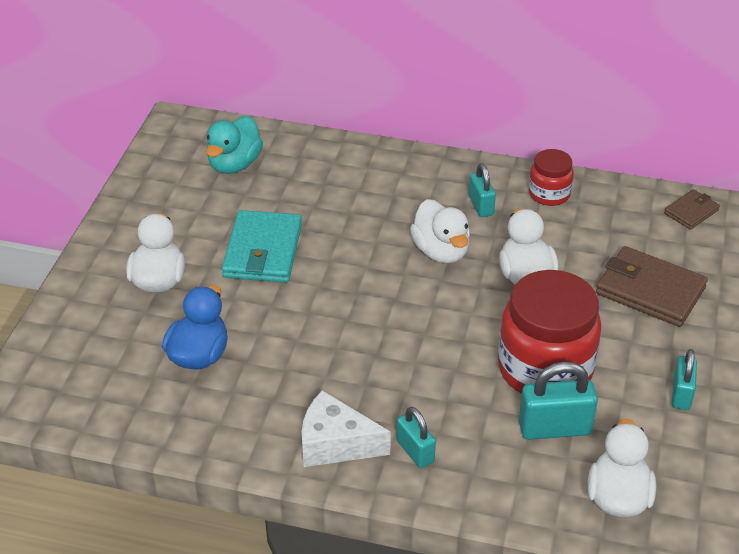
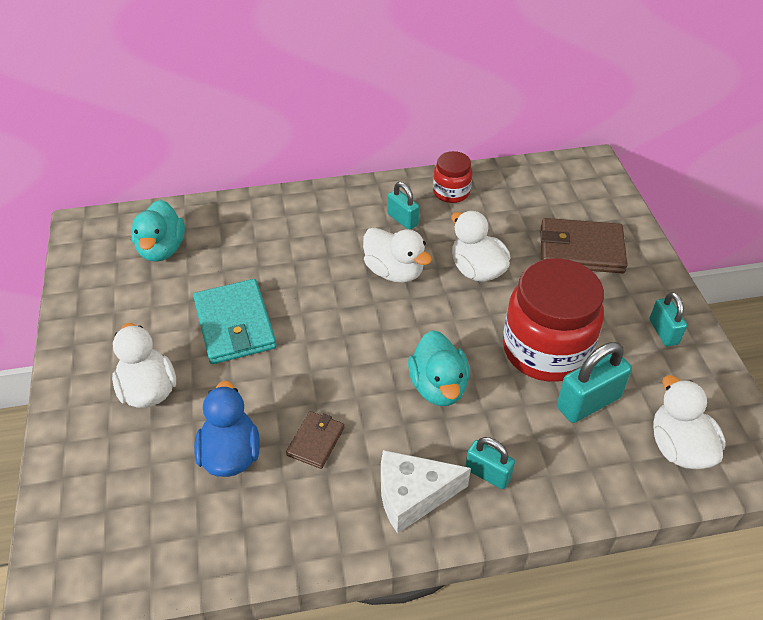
camera: 25 degrees left, 5 degrees up
brown wallet [664,189,720,230] -> brown wallet moved to [286,411,344,469]
none -> turquoise duck [408,330,469,406]

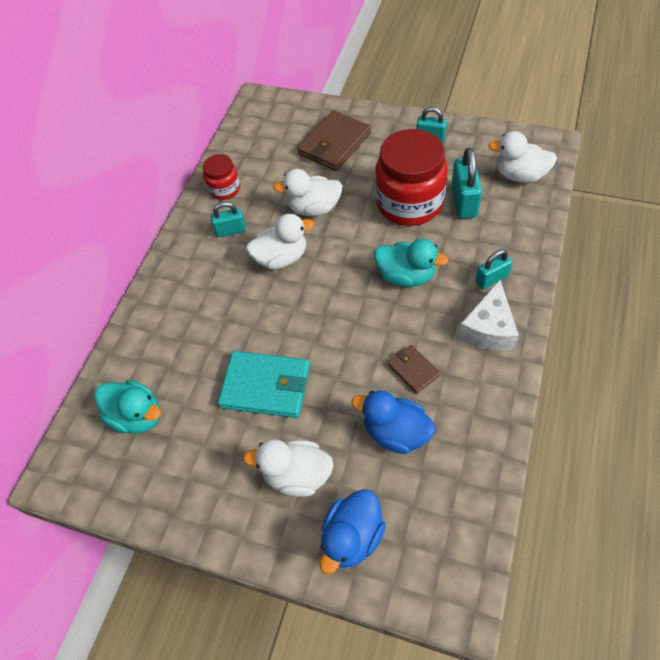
camera: 55 degrees left, 10 degrees up
none -> blue duck [320,489,386,574]

